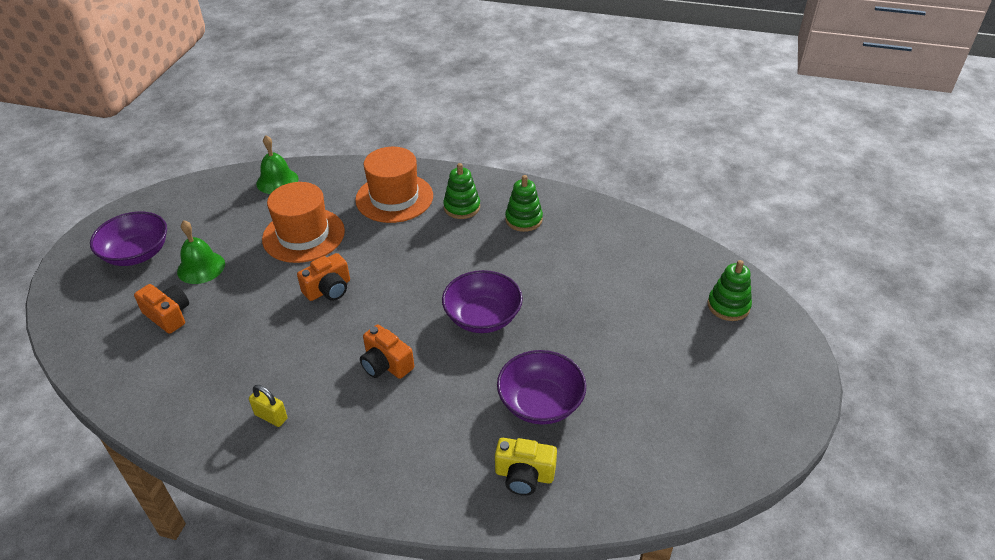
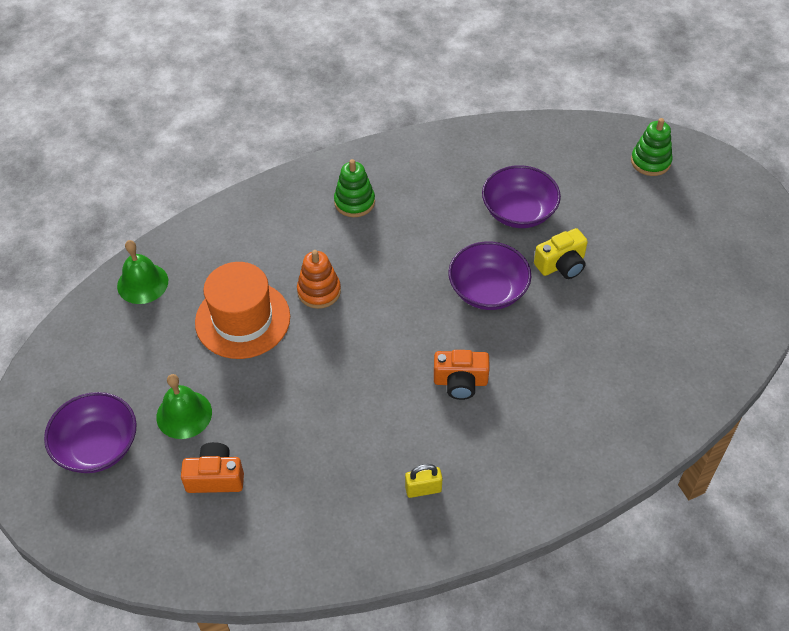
camera: 40 degrees left, 10 degrees up
orange camera [297,253,350,301] -> none
orange hat [355,147,433,223] -> none
yellow camera [495,438,557,496] -> yellow camera moved to [534,228,588,279]
purple bowl [497,350,586,425] -> purple bowl moved to [482,165,561,228]
green stacking toy [505,175,543,232] -> none
none -> orange stacking toy [297,250,341,309]

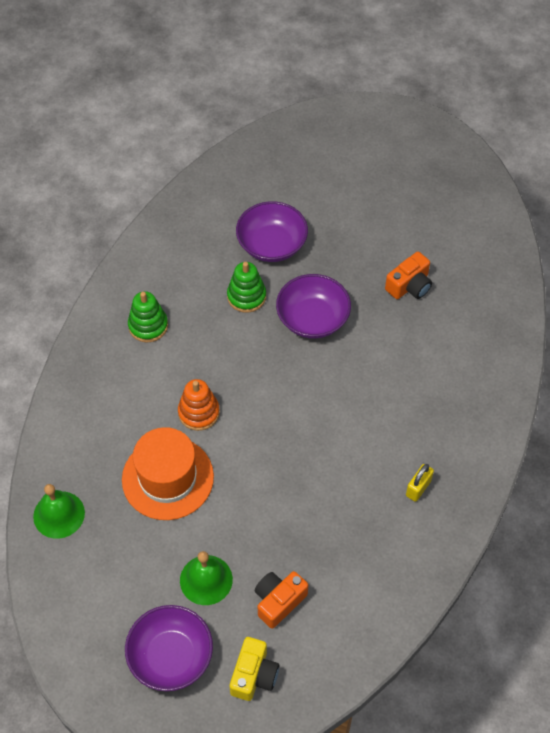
camera: 45 degrees left, 5 degrees up
orange camera [434,350,490,400] -> orange camera moved to [385,252,432,299]
yellow camera [534,228,588,279] -> yellow camera moved to [230,637,279,701]
green stacking toy [631,118,672,176] -> green stacking toy moved to [227,262,266,313]

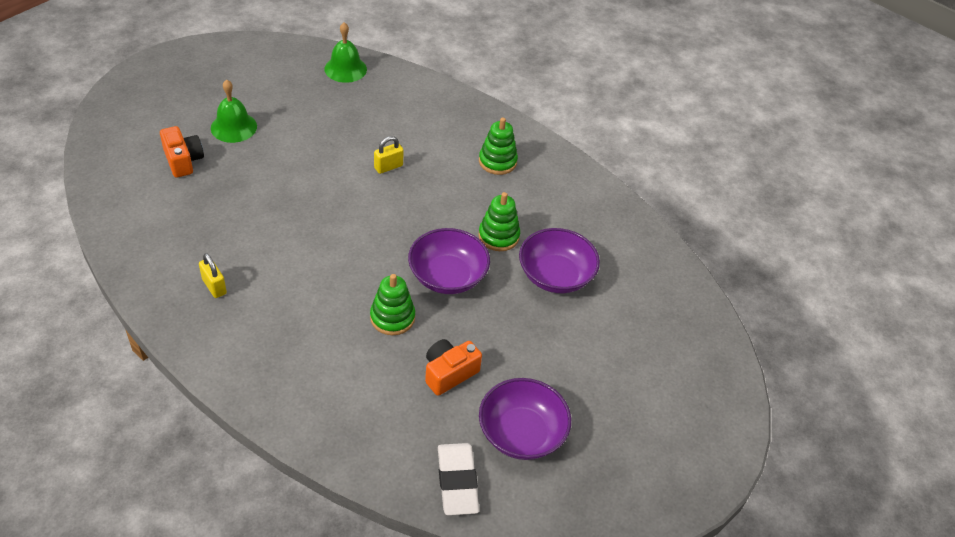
camera: 105 degrees right, 10 degrees down
orange hat [122,427,214,520] -> none
purple bowl [125,605,213,691] -> purple bowl moved to [479,378,571,460]
orange stacking toy [178,379,220,431] -> yellow padlock [374,136,404,174]
yellow camera [230,637,279,701] -> none
orange camera [385,252,432,299] -> orange camera turned 75 degrees clockwise [425,339,482,396]
none -> green stacking toy [370,274,415,335]
none -> white eraser [438,443,479,515]

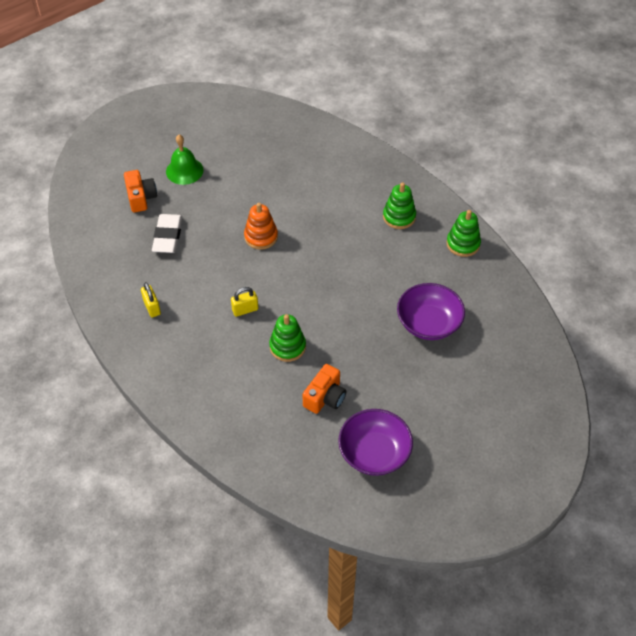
camera: 15 degrees right, 5 degrees up
green bell [325,22,367,83] -> none
yellow padlock [374,136,404,174] -> yellow padlock moved to [231,287,258,317]
purple bowl [408,228,490,294] -> none
orange camera [425,339,482,396] -> orange camera turned 150 degrees clockwise [303,364,347,414]
white eraser [438,443,479,515] -> white eraser moved to [152,214,182,253]
green stacking toy [478,192,520,251] -> green stacking toy moved to [447,210,481,257]
none -> orange stacking toy [244,203,278,250]

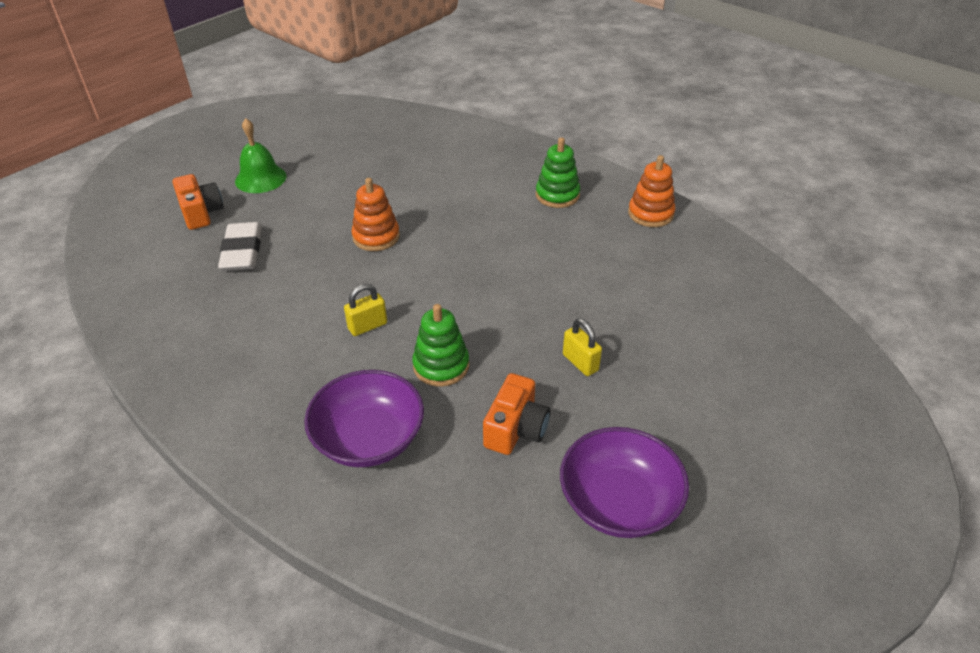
camera: 10 degrees left, 10 degrees down
yellow padlock [141,282,161,317] -> yellow padlock moved to [563,318,602,376]
purple bowl [397,283,465,340] -> purple bowl moved to [304,370,424,467]
green stacking toy [447,210,481,257] -> orange stacking toy [628,155,675,227]

